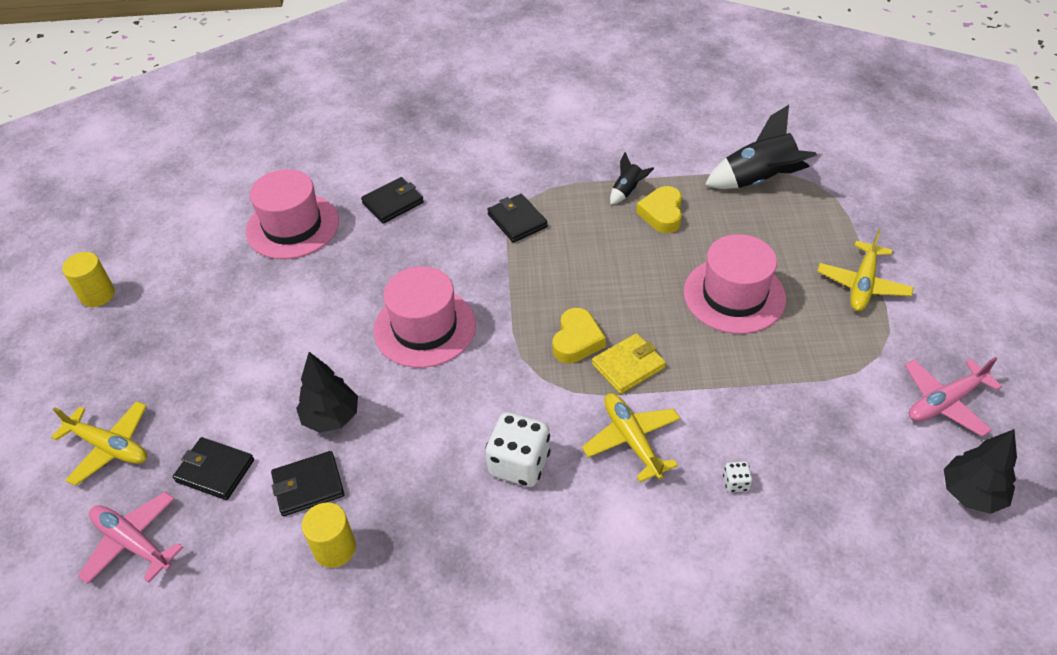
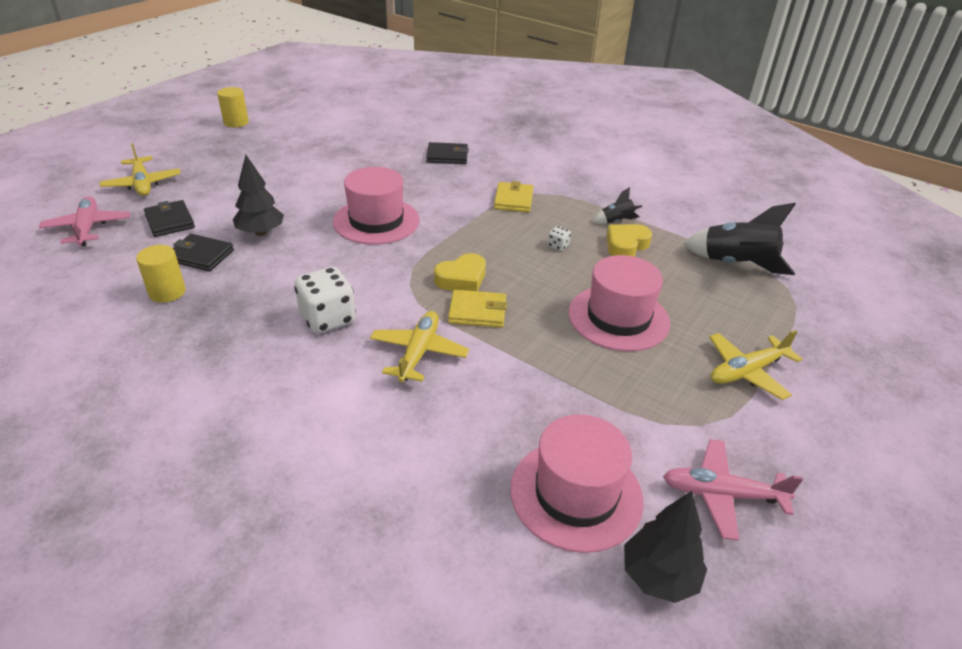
camera: 35 degrees right, 10 degrees down
pink hat [246,169,339,259] -> pink hat moved to [510,414,644,553]
black wallet [487,194,548,243] -> yellow wallet [494,181,533,213]
white dice [723,461,752,492] -> white dice moved to [548,226,571,251]

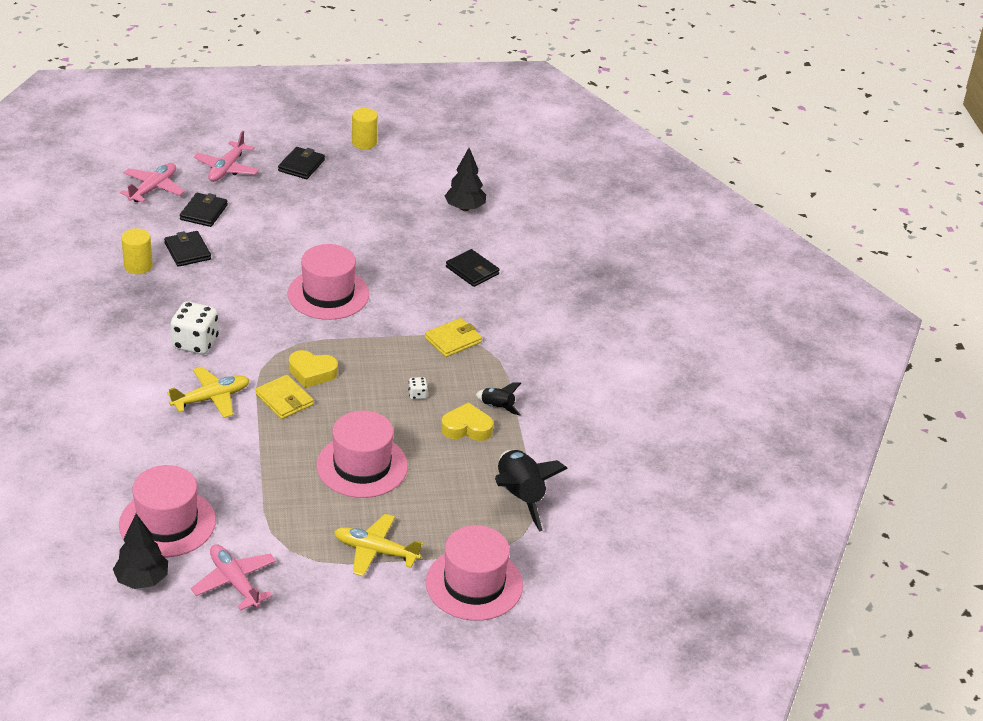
camera: 45 degrees right, 0 degrees up
yellow plane [100,143,181,196] -> pink plane [194,131,259,182]
black tree [233,155,284,236] -> black tree moved to [445,148,486,211]
none -> black wallet [278,147,325,179]
none -> pink hat [426,525,523,621]

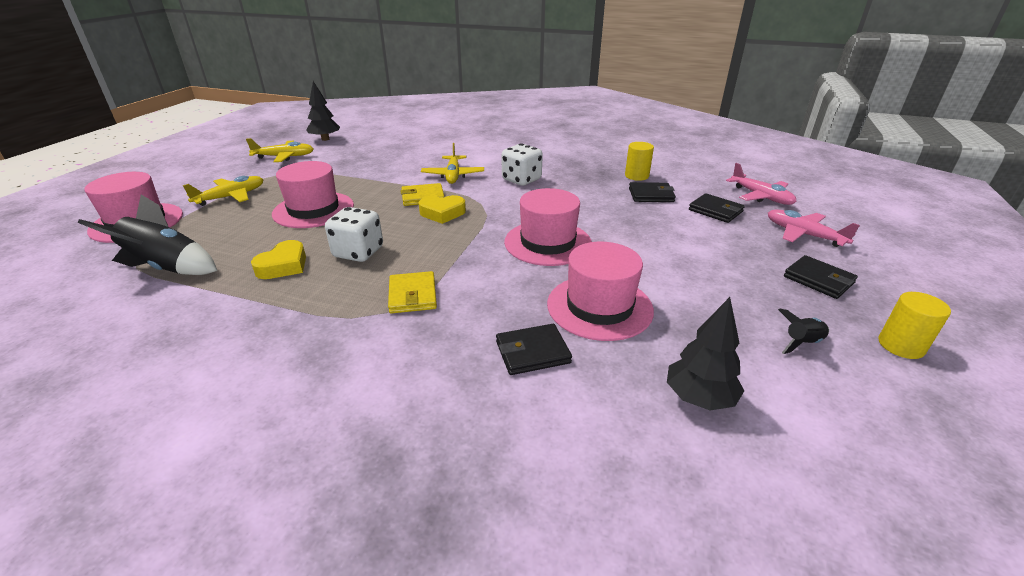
camera: 120 degrees right, 5 degrees down
pink hat [119,465,216,557] -> pink hat moved to [547,242,654,341]
pink plane [191,544,276,611] -> yellow plane [246,138,314,162]
yellow heart [289,350,338,388] -> yellow heart turned 135 degrees counterclockwise [419,195,466,224]
white dice [408,377,428,400] -> white dice [325,207,383,262], size x2.27
black rocket [476,382,521,416] -> black rocket moved to [778,308,829,354]

